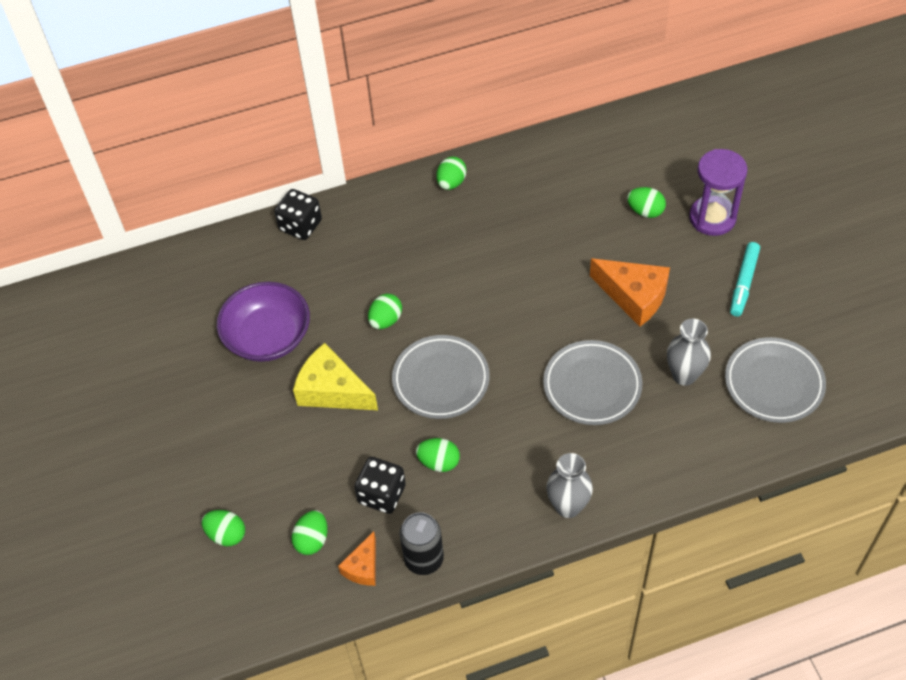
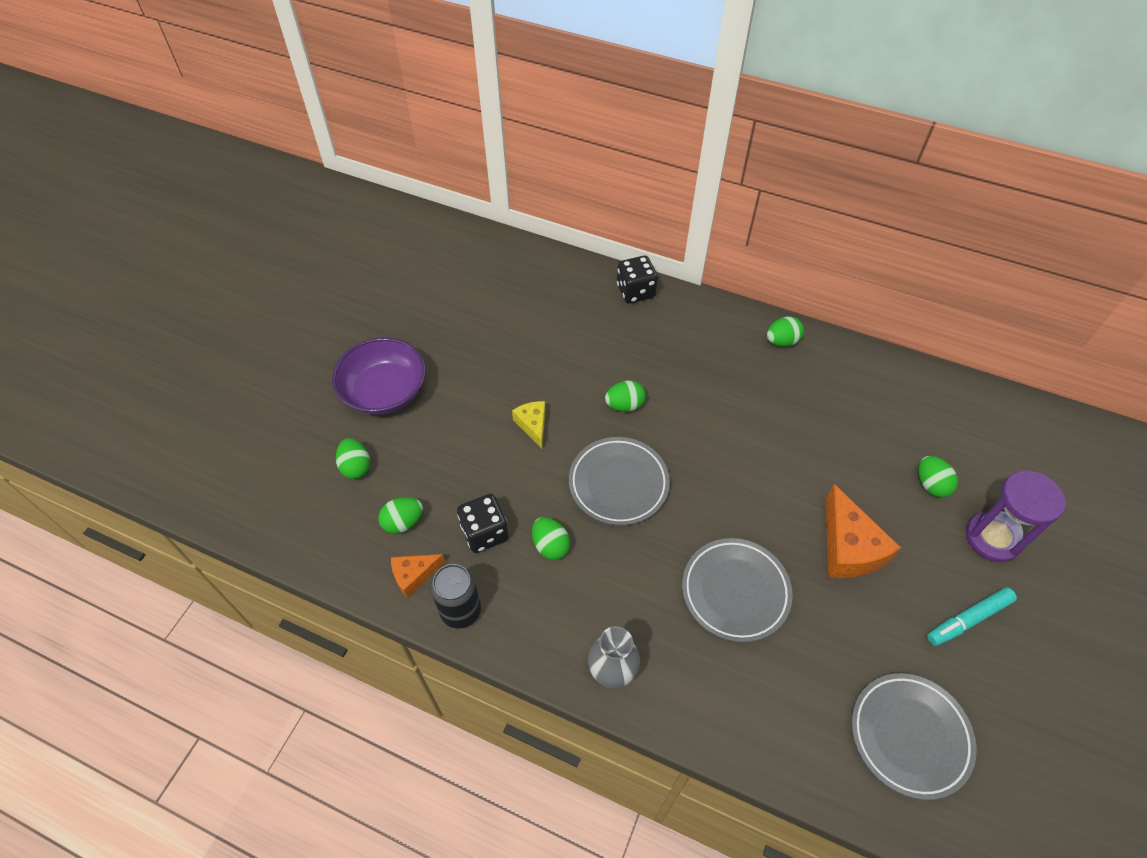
camera: 40 degrees right, 0 degrees up
purple bowl [217,282,310,362] -> purple bowl moved to [332,337,426,415]
yellow cheese [293,343,378,410] -> yellow cheese [512,401,546,448], size x0.57
grey vase [667,319,711,386] -> none

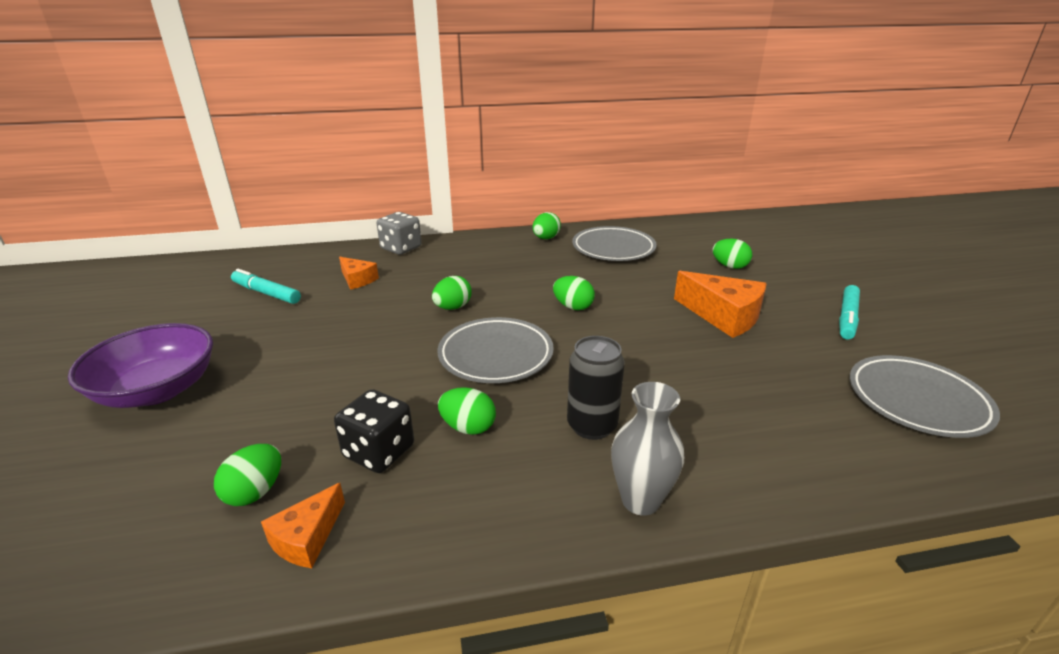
camera: 35 degrees left, 25 degrees down
green egg [336,438,370,479] -> green egg moved to [553,276,595,310]
black can [431,564,481,629] -> black can moved to [567,336,625,440]
yellow cheese [512,401,546,448] -> none
black dice [617,256,658,303] -> grey dice [377,212,422,255]
grey plate [682,538,793,642] -> grey plate moved to [572,226,657,261]
purple hourglass [966,470,1066,562] -> none
none -> turquoise marker [231,269,301,304]
none -> orange cheese [339,257,379,290]

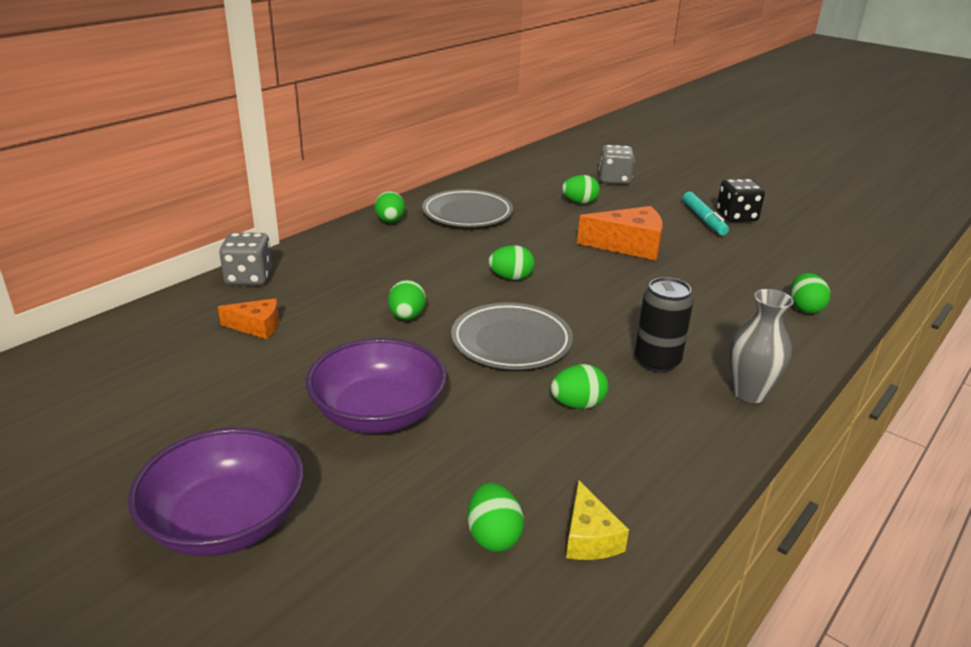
camera: 40 degrees left, 0 degrees up
turquoise marker [231,269,301,304] -> none
orange cheese [261,483,345,568] -> yellow cheese [566,480,629,560]
black dice [334,389,414,473] -> black dice moved to [716,179,765,222]
grey plate [850,355,1000,438] -> none
none -> purple bowl [306,338,446,433]
none -> grey dice [599,145,635,184]
none -> green egg [791,273,830,314]

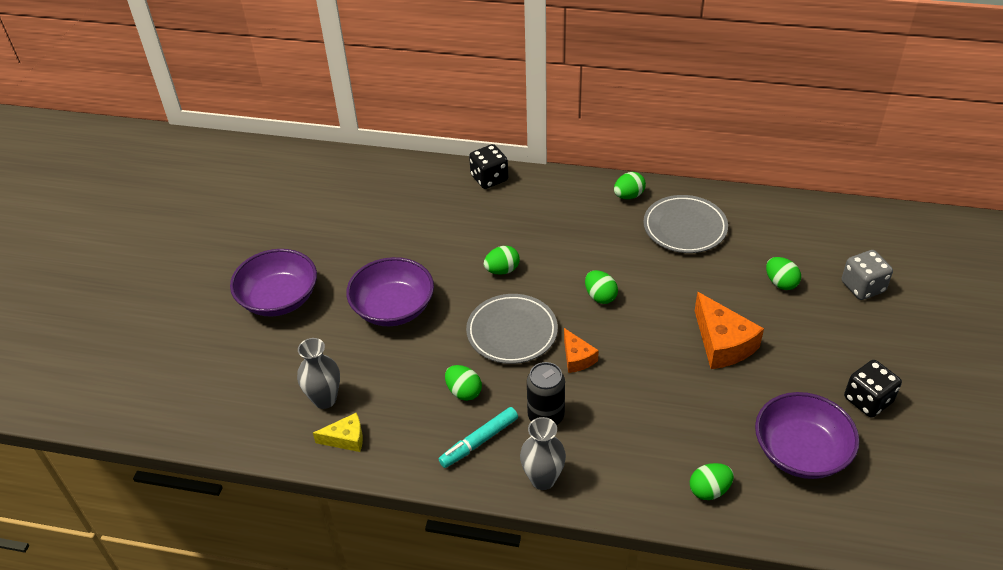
camera: 65 degrees right, 15 degrees up
orange cheese [218,298,279,339] -> orange cheese moved to [564,328,599,373]
grey dice [219,233,272,285] -> black dice [469,144,508,189]
green egg [468,483,524,552] -> grey vase [297,338,340,409]
yellow cheese [566,480,629,560] -> yellow cheese turned 150 degrees counterclockwise [313,413,363,452]
turquoise marker [682,192,729,236] -> turquoise marker moved to [439,407,518,468]
none -> purple bowl [755,392,860,479]

